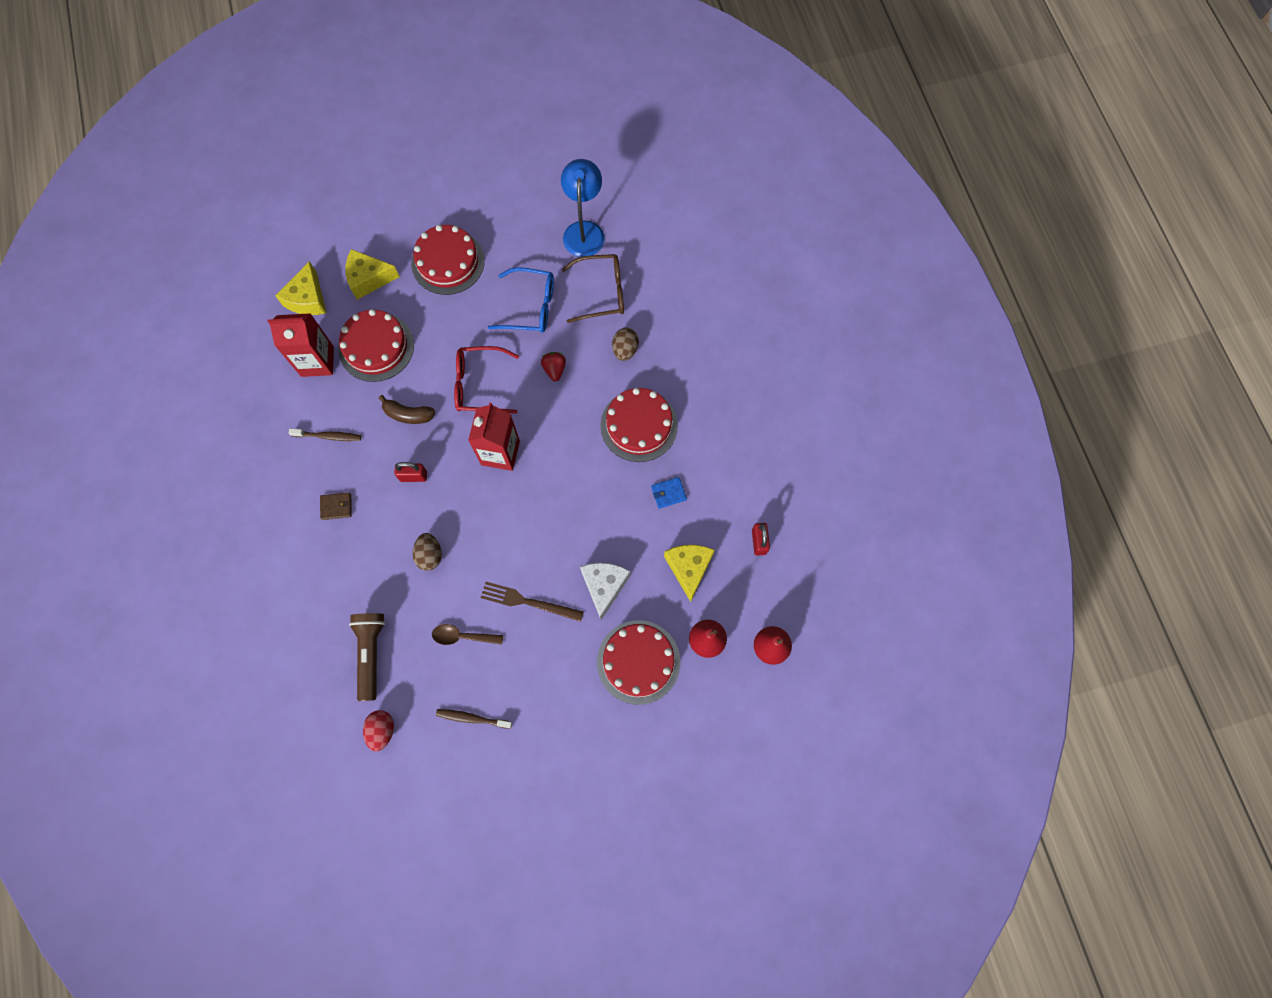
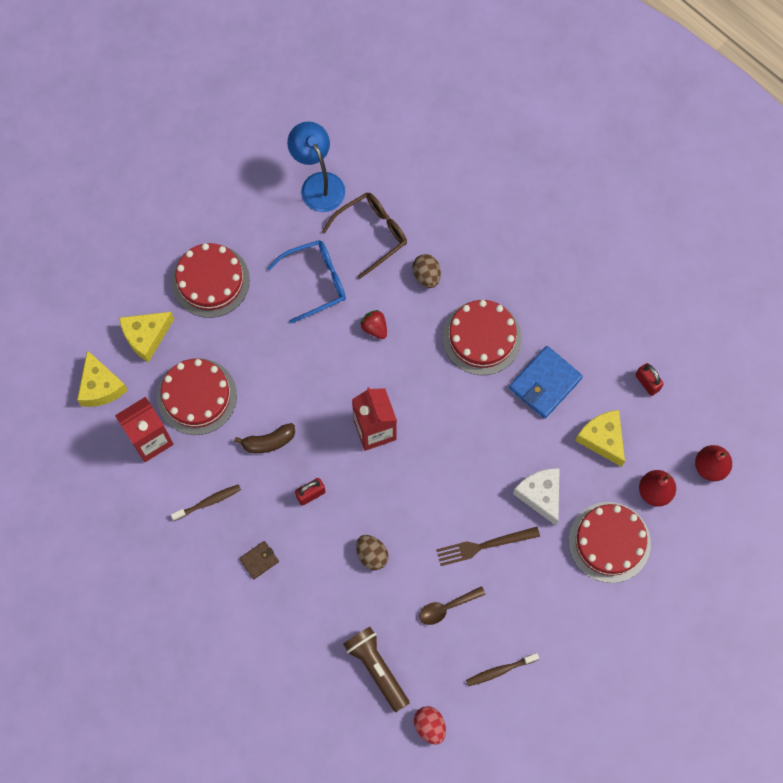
camera: 30 degrees left, 0 degrees up
red glasses [454,346,519,414] -> none
blue wallet [651,477,687,509] -> blue wallet [509,346,583,419], size x1.94

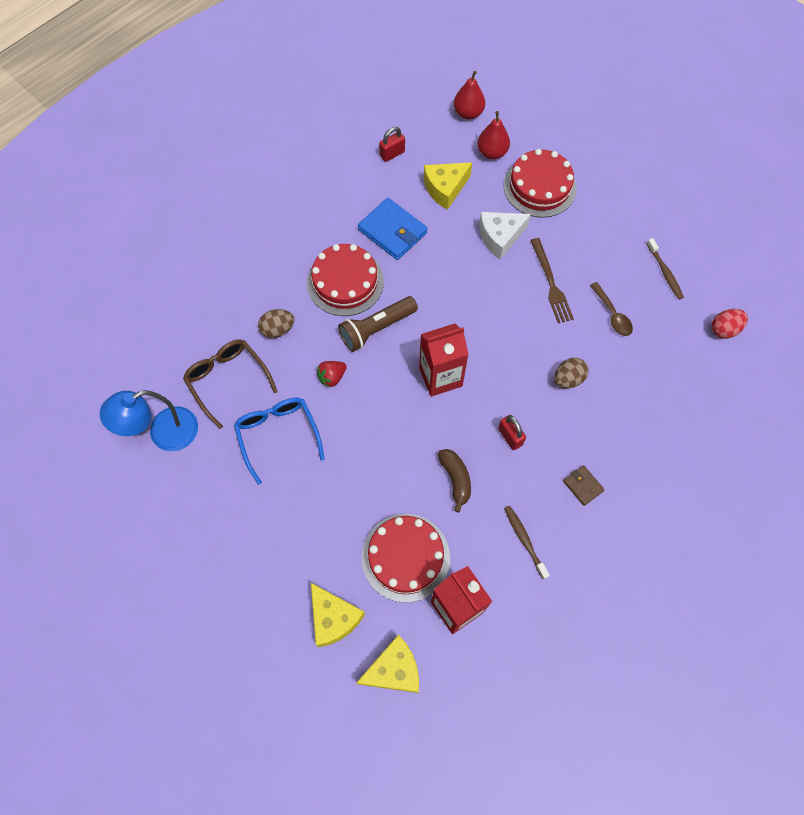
camera: 90 degrees left, 5 degrees down
red cake [172,243,250,318] -> none
brown flashlight [343,627,409,712] -> brown flashlight moved to [338,296,418,352]

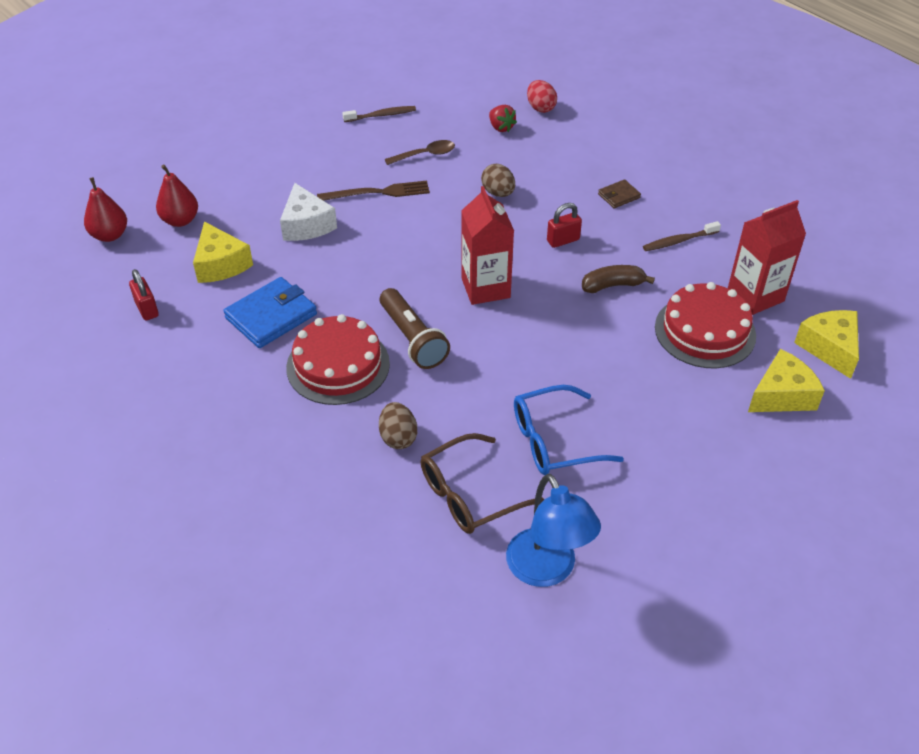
camera: 85 degrees left, 20 degrees down
red strawberry [316,361,347,388] -> red strawberry moved to [489,105,517,132]
red cake [504,149,577,218] -> none
red egg [711,309,748,339] -> red egg moved to [527,80,557,113]

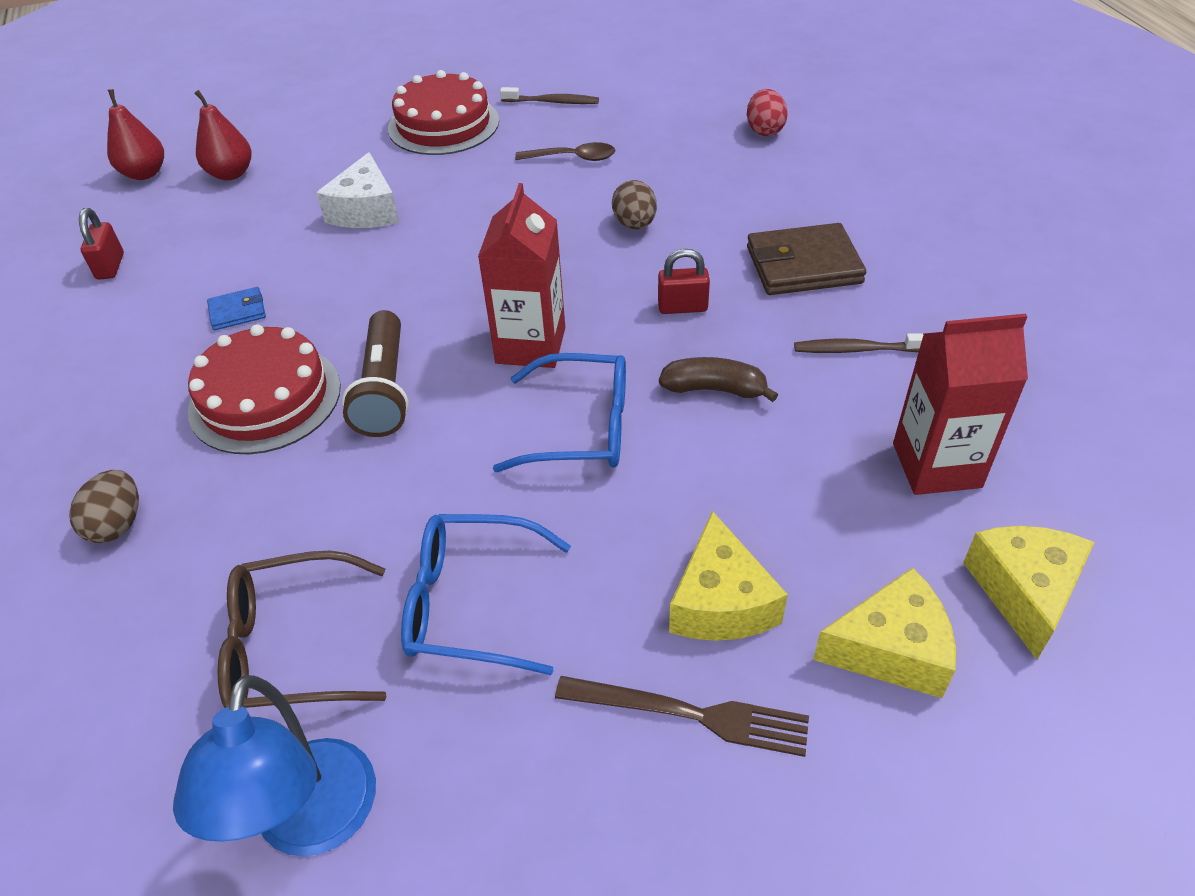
camera: 25 degrees right, 0 degrees up
yellow cheese [193,221,253,283] -> yellow cheese moved to [669,511,788,641]
blue wallet [224,277,317,348] -> blue wallet [207,287,266,330], size x0.52
brown fork [317,181,430,201] -> brown fork moved to [555,676,809,757]
brown egg [379,402,417,449] -> brown egg moved to [69,470,139,543]
red strawberry [489,105,517,132] -> none
brown wallet [598,179,641,208] -> brown wallet [747,223,866,295], size x1.94
red cake [655,282,756,368] -> red cake moved to [388,70,499,155]
none -> blue glasses [493,353,626,472]

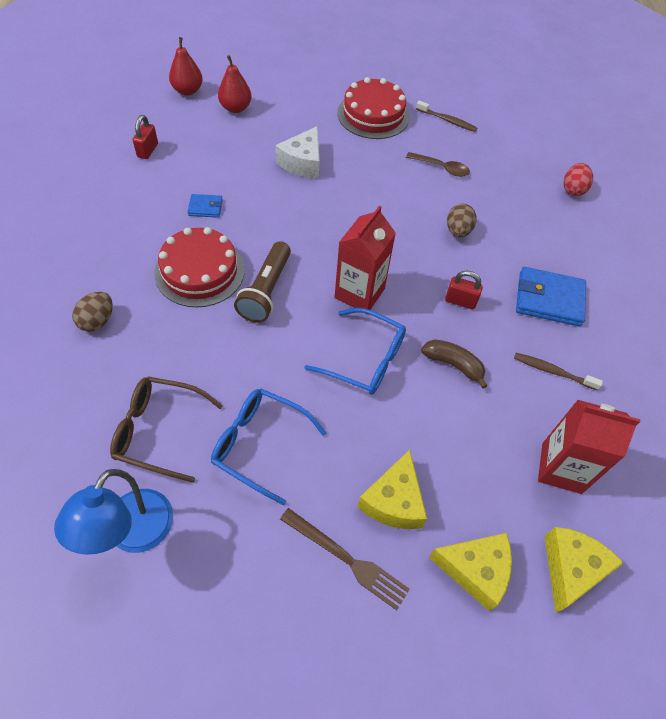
camera: 15 degrees right, 10 degrees up
brown wallet [747,223,866,295] -> blue wallet [516,267,586,327]

